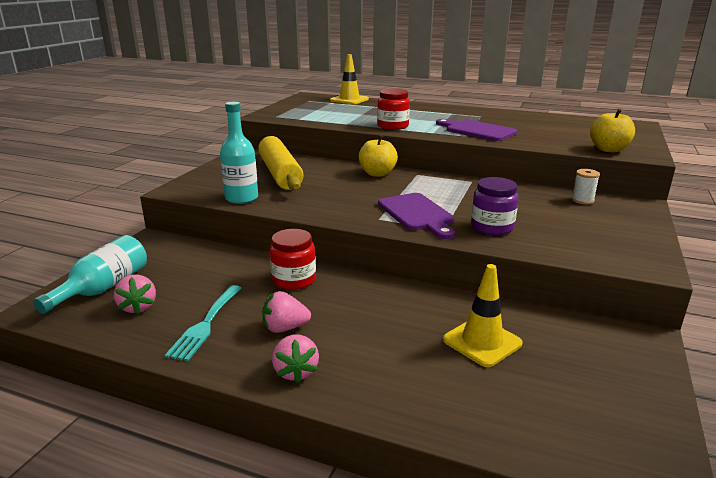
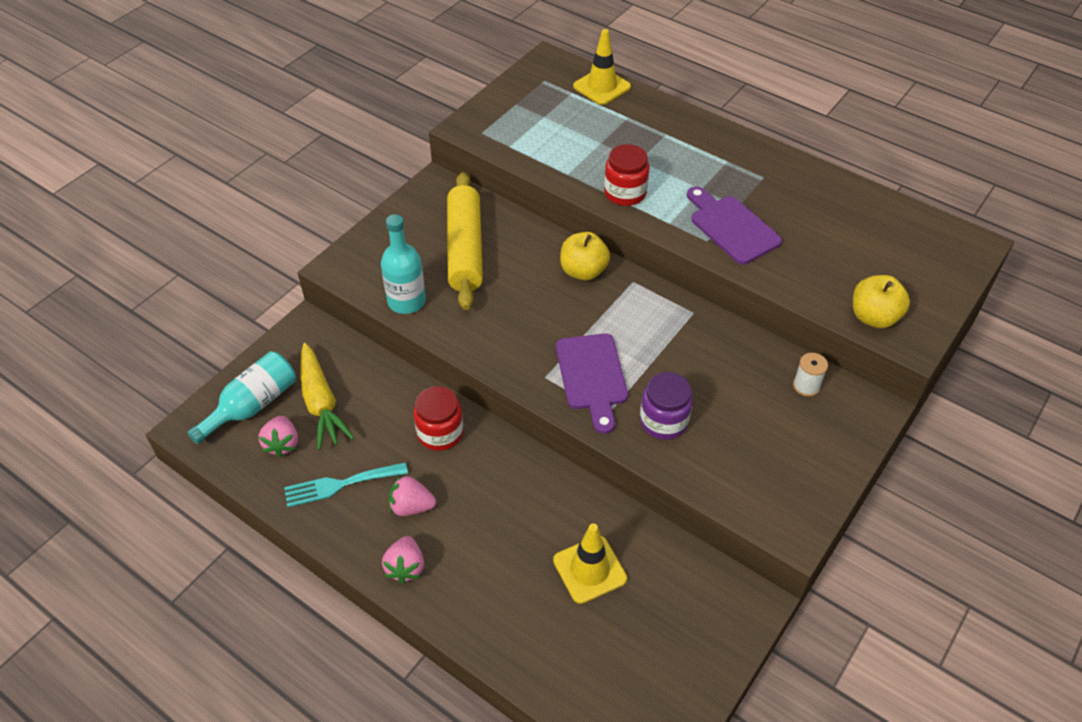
camera: 15 degrees right, 25 degrees up
turquoise fork [165,285,242,361] -> turquoise fork turned 45 degrees clockwise [284,462,408,507]
none -> yellow carrot [300,343,354,450]

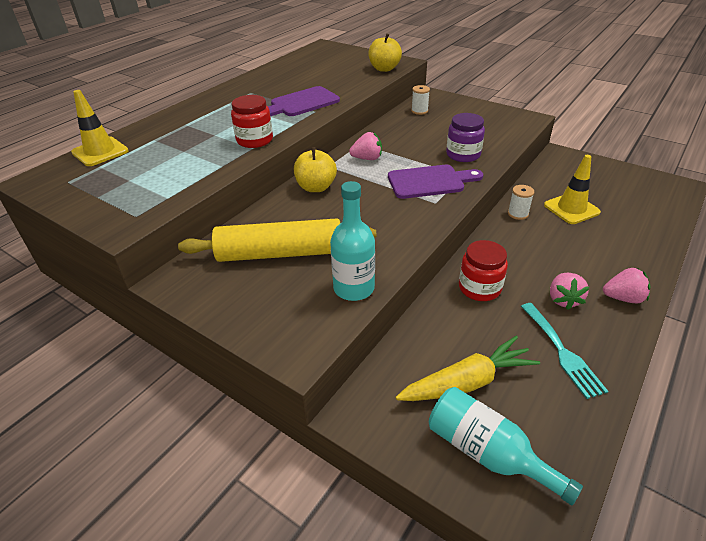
camera: 90 degrees left, 10 degrees down
pink strawberry [259,416,298,457] -> pink strawberry moved to [349,132,382,160]
none -> white spool [508,185,534,220]

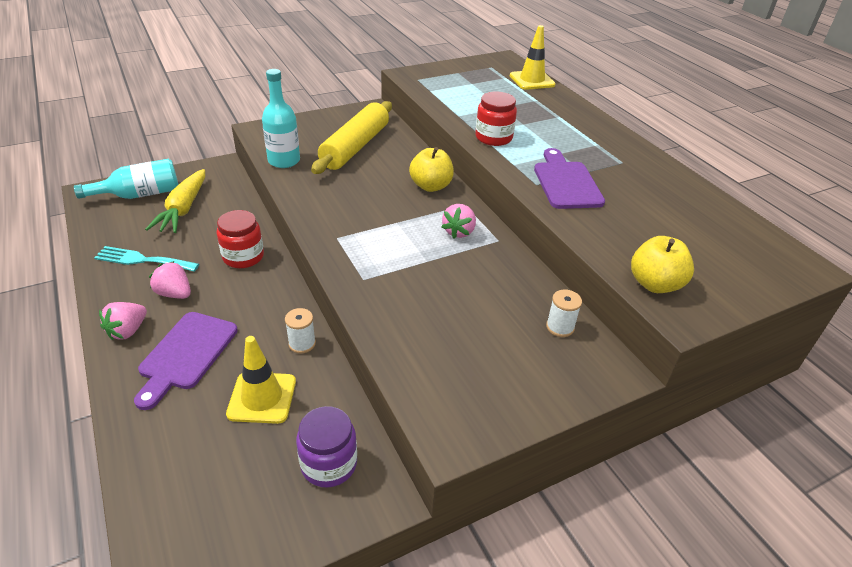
camera: 115 degrees right, 0 degrees up
purple cutting board [388,165,483,199] -> purple cutting board moved to [134,312,238,410]
purple jar [446,113,485,162] -> purple jar moved to [296,406,357,488]

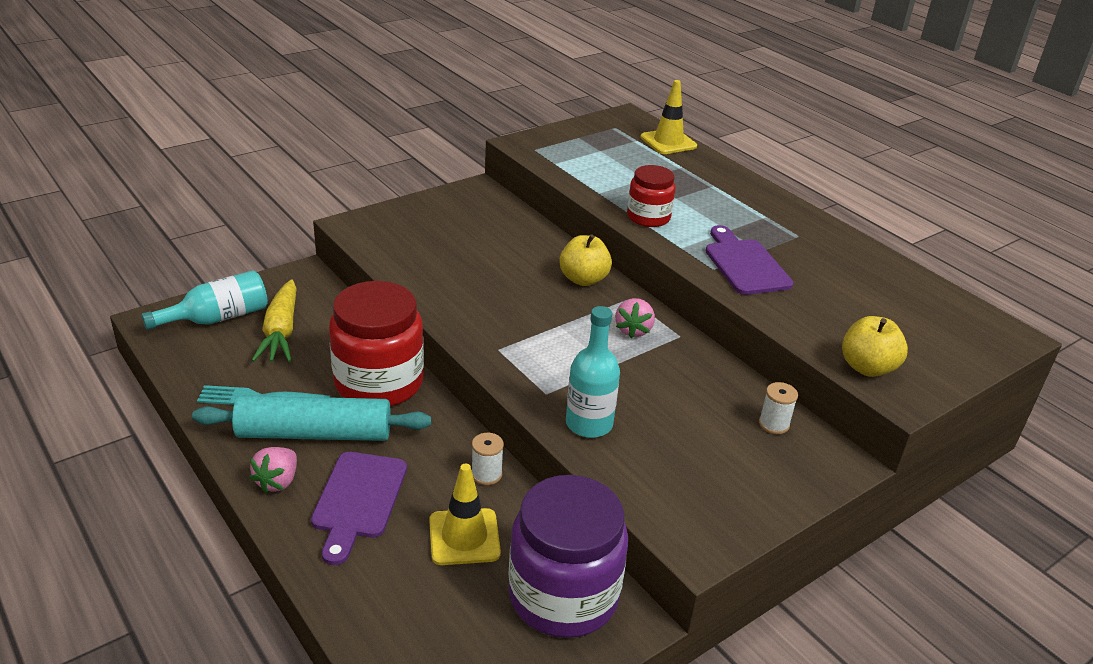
camera: 10 degrees left, 5 degrees down
pink strawberry [149,261,191,299] -> turquoise rolling pin [192,395,431,441]
red jar [216,210,264,268] -> red jar [329,281,424,406], size x1.79
turquoise bottle [262,69,300,168] -> turquoise bottle moved to [566,306,620,438]
purple jar [296,406,357,488] -> purple jar [508,475,628,638], size x1.79
yellow rolling pin [311,101,392,174] -> none

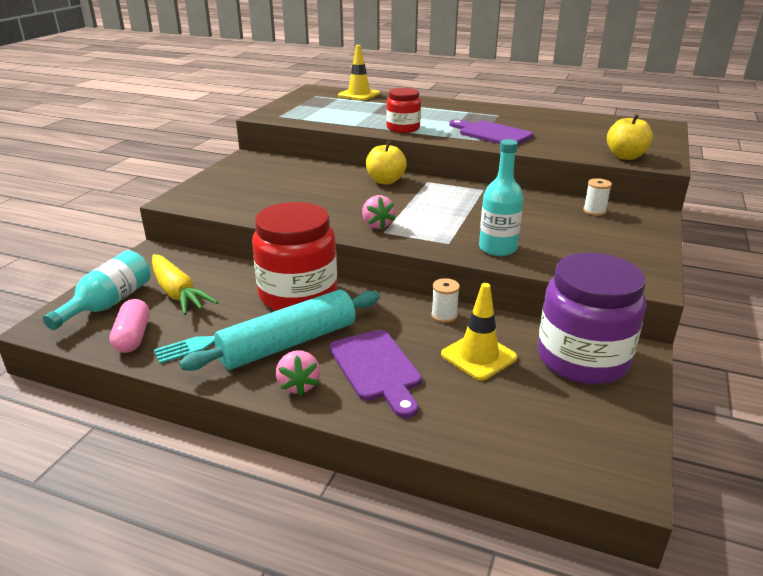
camera: 30 degrees left, 5 degrees down
pink strawberry [615,298,655,339] -> pink strawberry moved to [362,195,395,230]
none -> pink capsule [110,299,150,353]

